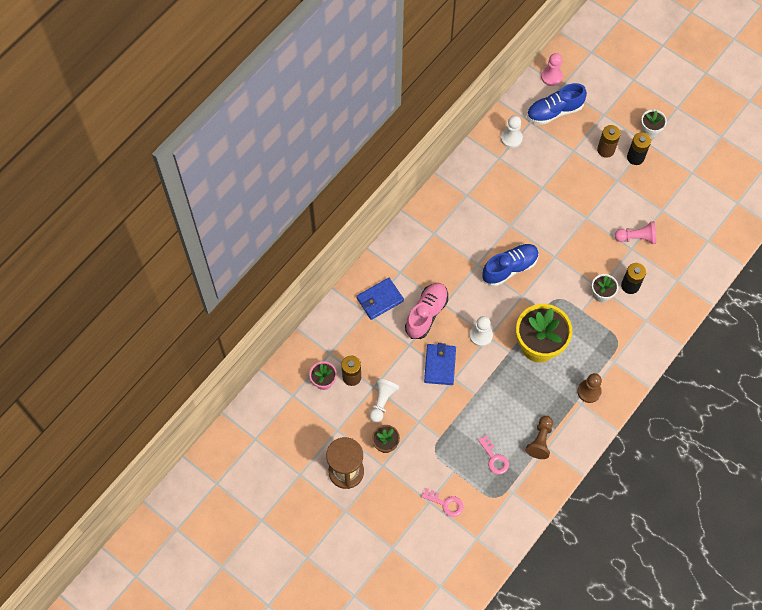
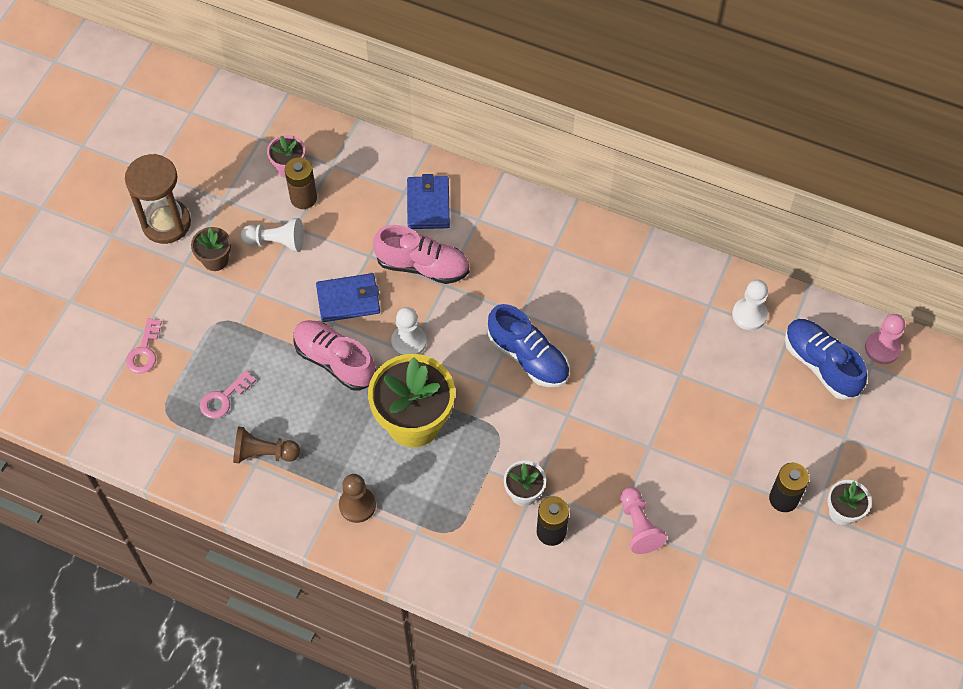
camera: 75 degrees right, 5 degrees down
blue wallet [356,278,404,320] -> blue wallet turned 45 degrees clockwise [407,174,450,229]
brown battery [597,125,621,158] -> none
none -> pink shoe [293,320,376,391]

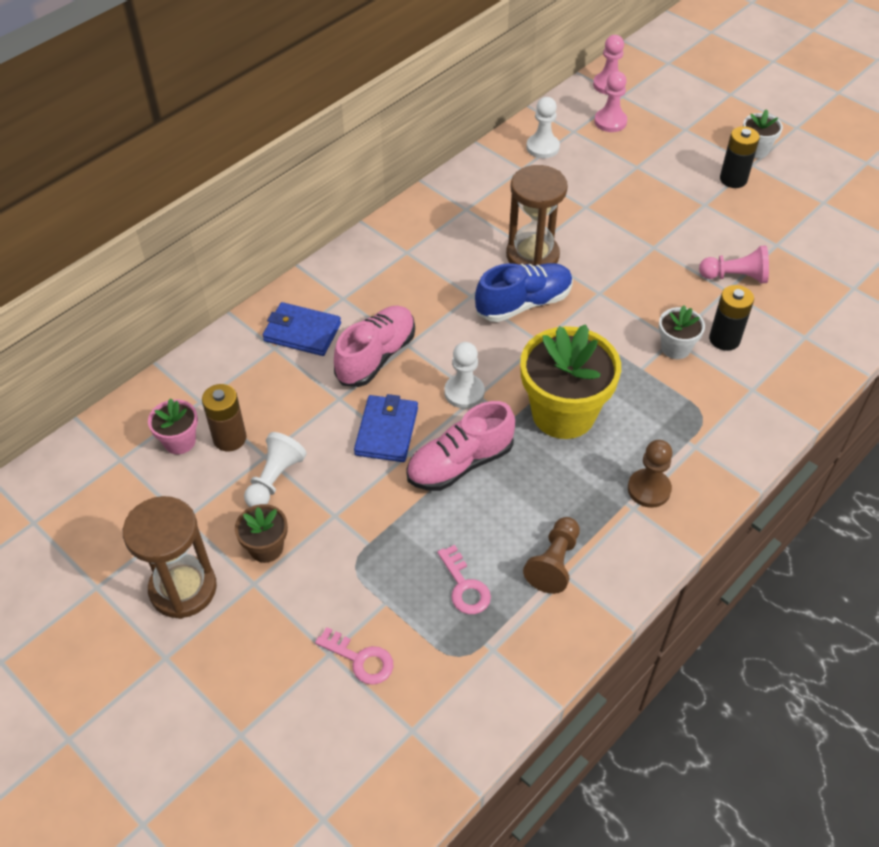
camera: 70 degrees left, 10 degrees down
blue shoe [785,319,867,400] -> pink pawn [594,71,627,132]
none -> brown hourglass [506,165,568,266]

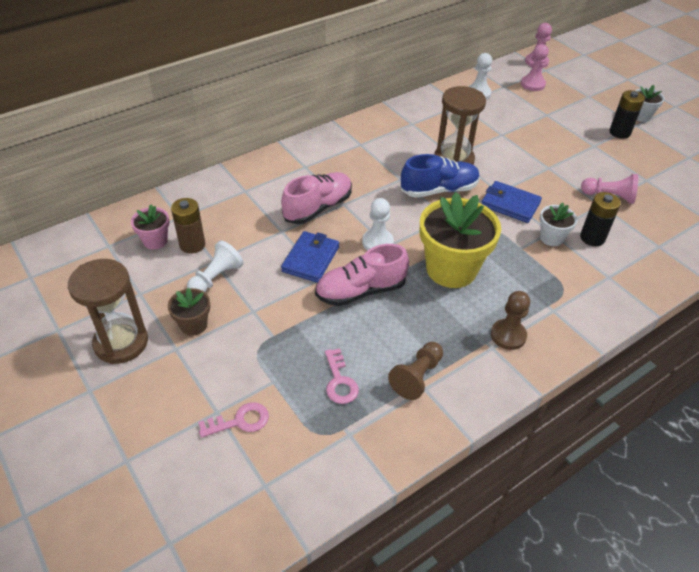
camera: 10 degrees right, 5 degrees down
blue wallet [263,302,341,356] -> blue wallet moved to [481,181,542,223]
pink key [315,627,393,685] -> pink key turned 60 degrees counterclockwise [198,402,269,438]

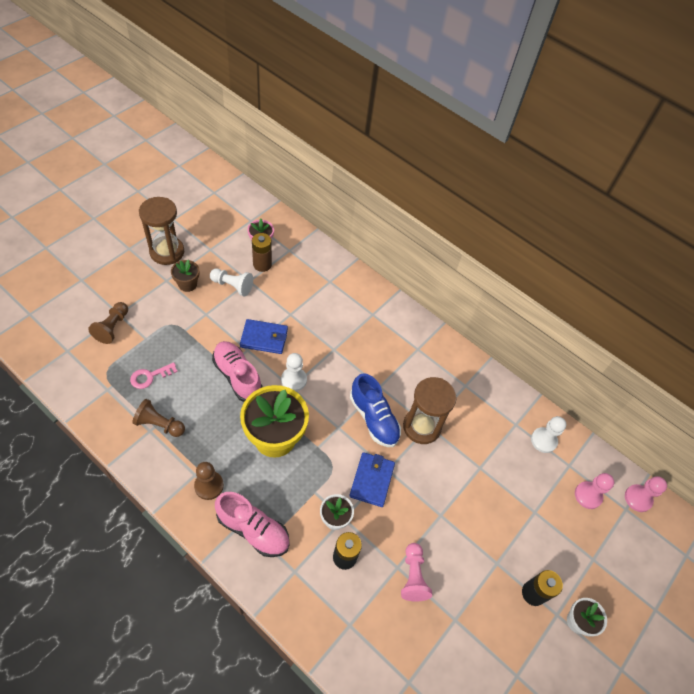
camera: 70 degrees right, 10 degrees up
pink key [198,402,269,438] -> brown pawn [88,302,128,344]
pink shoe [281,172,352,224] -> pink shoe moved to [215,492,290,557]

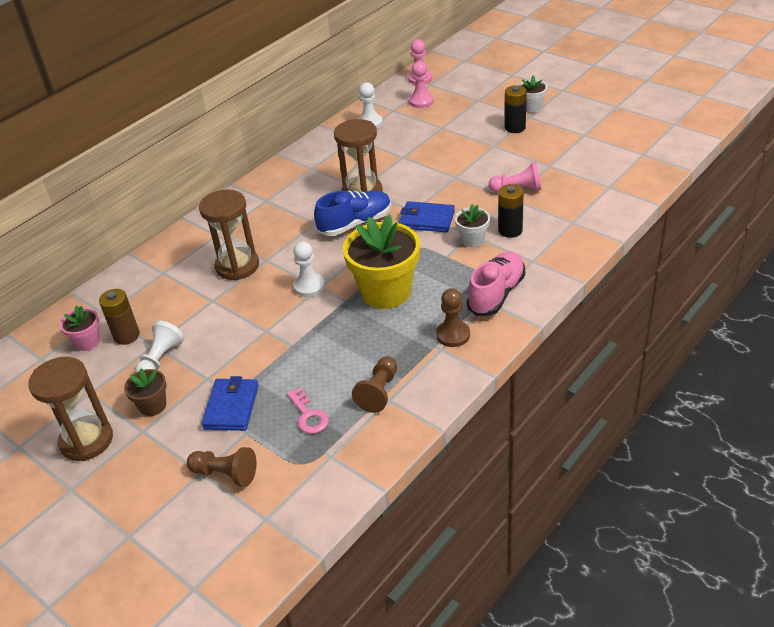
camera: 80 degrees left, 15 degrees down
pink shoe [212,341,262,402] -> none
blue wallet [240,319,288,354] -> blue wallet moved to [201,376,259,431]
none -> brown hourglass [199,190,259,280]

